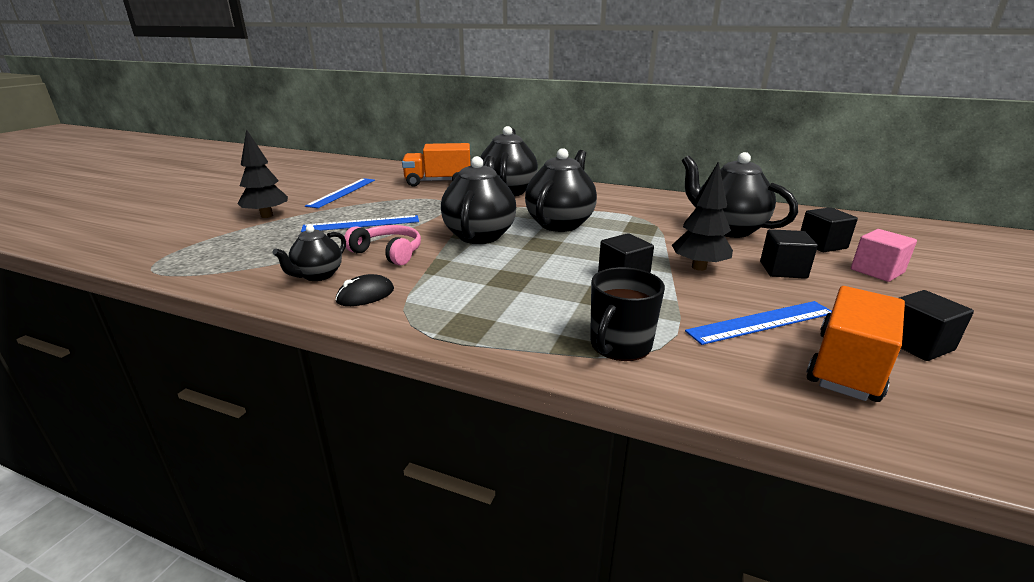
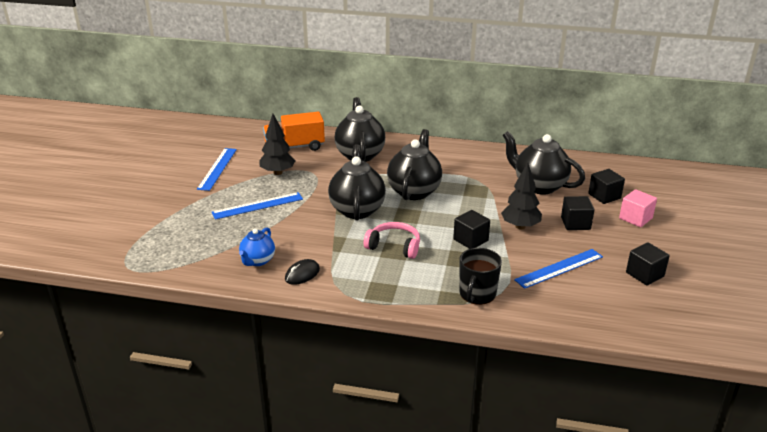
camera: 10 degrees left, 5 degrees up
black tree [237,129,288,218] -> black tree moved to [259,114,295,175]
black teapot [272,225,346,281] -> blue teapot [239,228,275,266]
pink headphones [344,225,421,266] -> pink headphones moved to [364,222,420,259]
orange truck [806,286,905,402] -> none

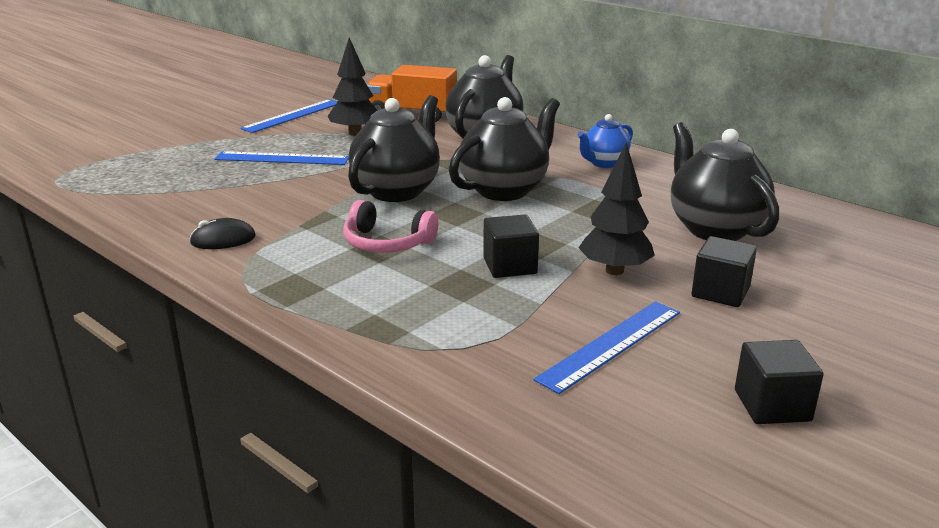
camera: 30 degrees right, 5 degrees down
blue teapot [239,228,275,266] -> blue teapot moved to [578,114,633,168]
pink headphones [364,222,420,259] -> pink headphones turned 150 degrees clockwise [343,200,438,253]
black mug [459,248,502,305] -> none
blue ruler [514,249,603,289] -> blue ruler turned 45 degrees counterclockwise [534,301,680,394]
black cube [588,169,625,204] -> none
pink cube [619,189,657,227] -> none

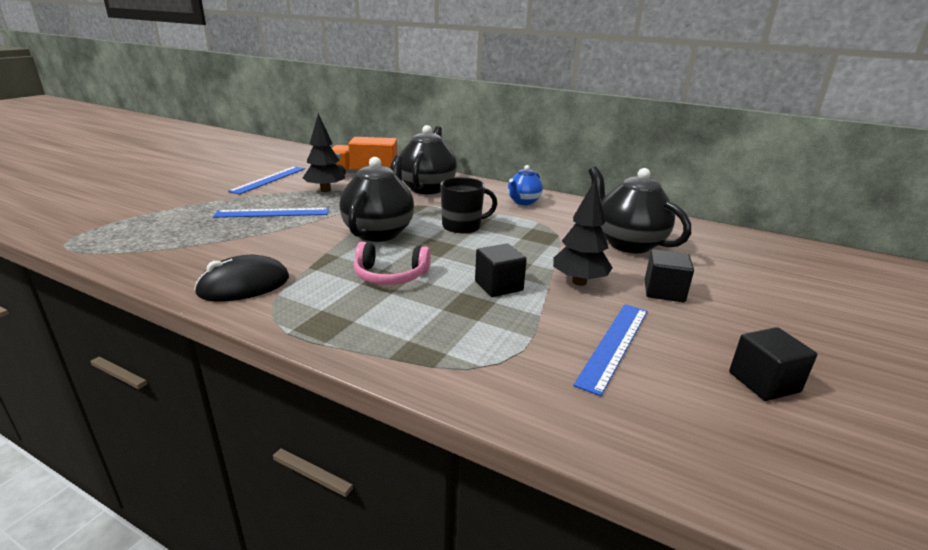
camera: 15 degrees left, 0 degrees up
black mouse [189,218,256,249] -> black mouse [194,255,289,301], size x1.57
black teapot [449,97,560,201] -> black mug [440,177,497,233]

